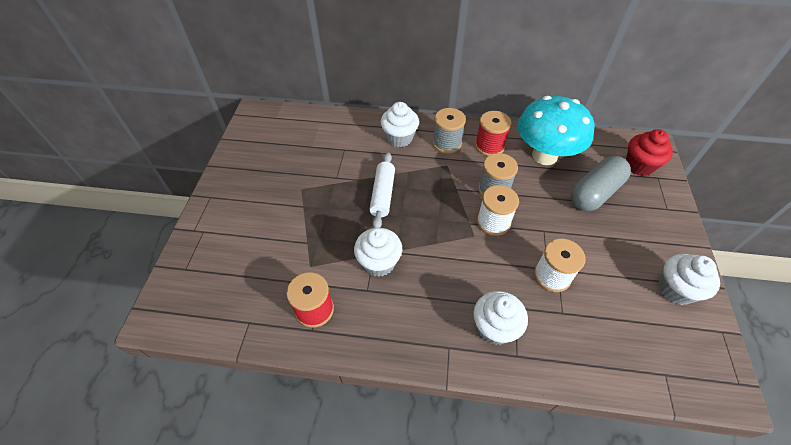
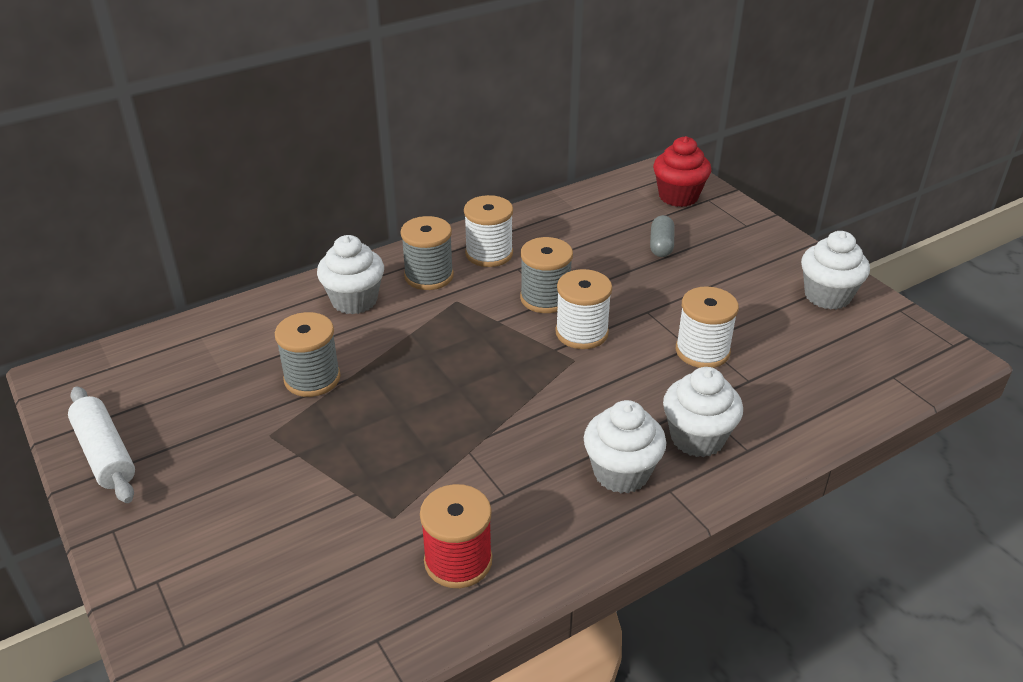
camera: 40 degrees left, 15 degrees down
white cupcake [354,228,402,277] -> white cupcake moved to [584,400,666,493]
white rolling pin [369,152,395,228] -> white rolling pin moved to [68,386,135,503]
red spool [475,111,512,156] -> white spool [464,195,513,267]
turquoise mushroom [518,96,594,165] -> none
grey capsule [571,156,631,211] -> grey capsule [650,215,675,257], size x0.51
none -> grey spool [275,312,341,397]

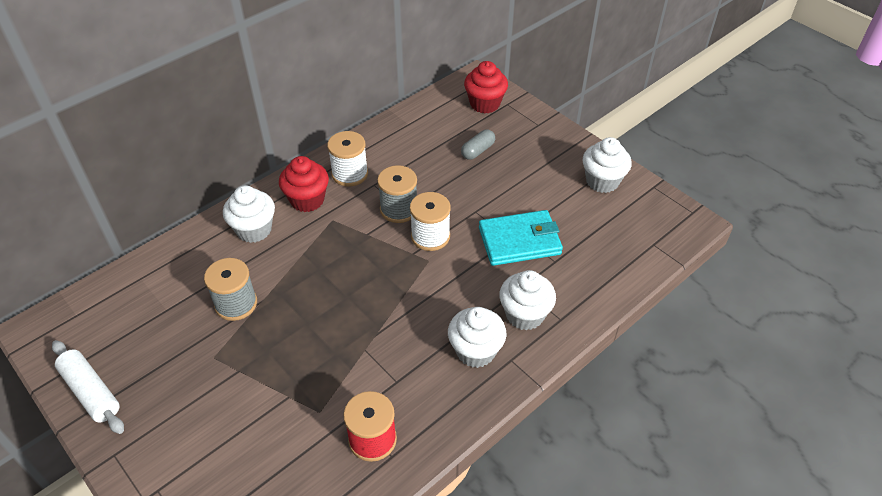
camera: 10 degrees left, 10 degrees up
grey spool [401,216,454,290] -> red cupcake [279,156,329,212]
grey capsule [650,215,675,257] -> grey capsule turned 45 degrees clockwise [461,130,495,160]
white spool [676,286,739,368] -> turquoise wallet [479,210,563,266]

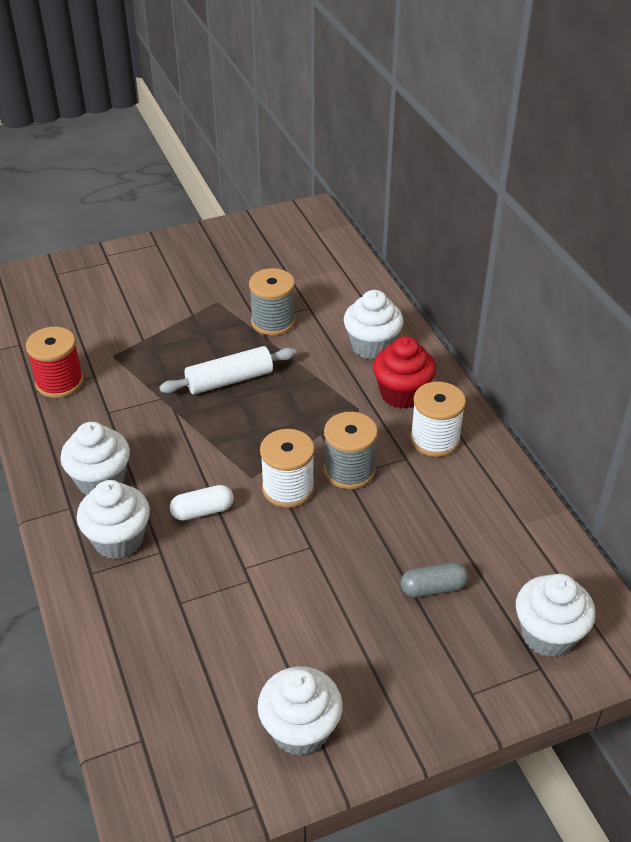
camera: 110 degrees right, 5 degrees down
white rolling pin [52,340,124,434] -> white rolling pin moved to [159,346,296,394]
grey capsule [461,130,495,160] -> grey capsule turned 75 degrees counterclockwise [401,562,469,597]
red cupcake [464,61,508,114] -> white cupcake [516,574,595,657]
turquoise wallet [479,210,563,266] -> none
none -> white capsule [170,485,234,521]

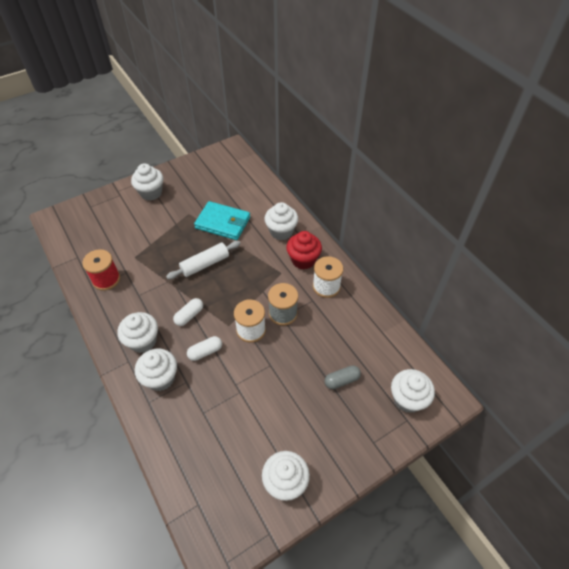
camera: 10 degrees left, 10 degrees up
grey spool [249,268,295,336] -> turquoise wallet [194,201,250,240]
none -> white cupcake [131,163,163,201]
none -> white capsule [173,298,203,326]

